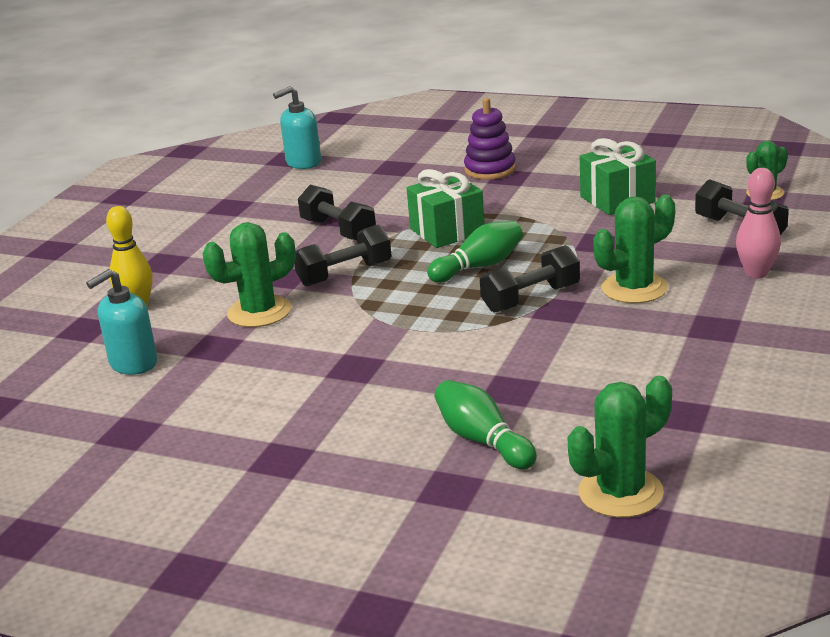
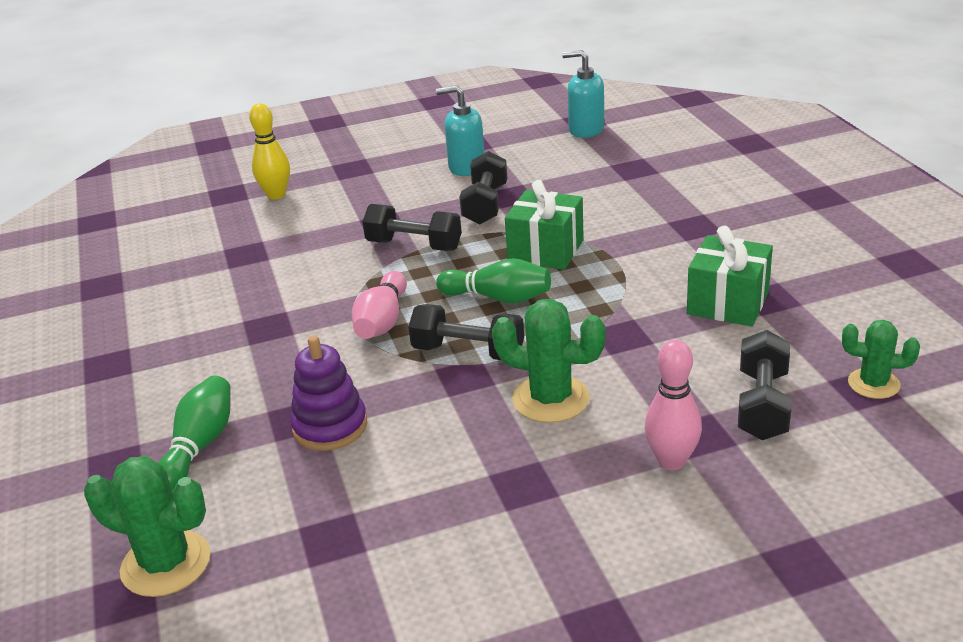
camera: 50 degrees right, 5 degrees up
turquoise soap dispenser [86,269,158,375] -> turquoise soap dispenser moved to [436,85,484,176]
green cactus [203,222,296,327] -> none
purple stacking toy [464,98,516,180] -> purple stacking toy moved to [290,335,367,451]
none -> pink bowling pin [352,271,407,339]

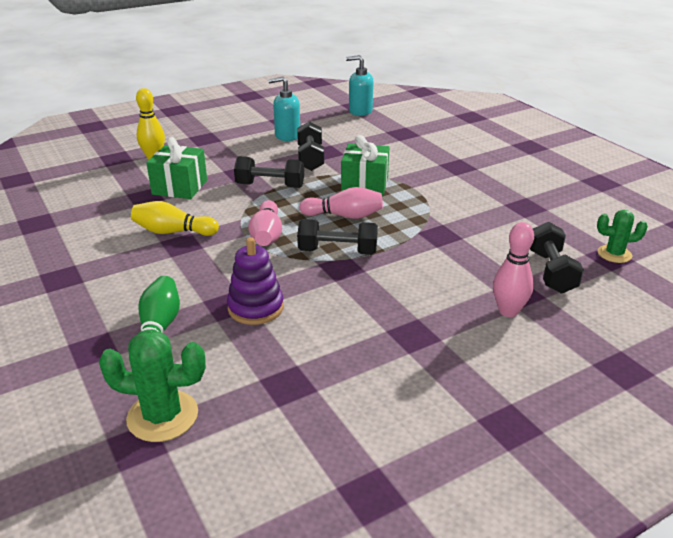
camera: 15 degrees left, 0 degrees up
green bowling pin [436,258,551,304] -> pink bowling pin [299,187,383,219]
green cactus [492,299,606,423] -> none
green gift [687,226,773,326] -> green gift moved to [146,137,207,199]
none -> yellow bowling pin [131,201,219,236]

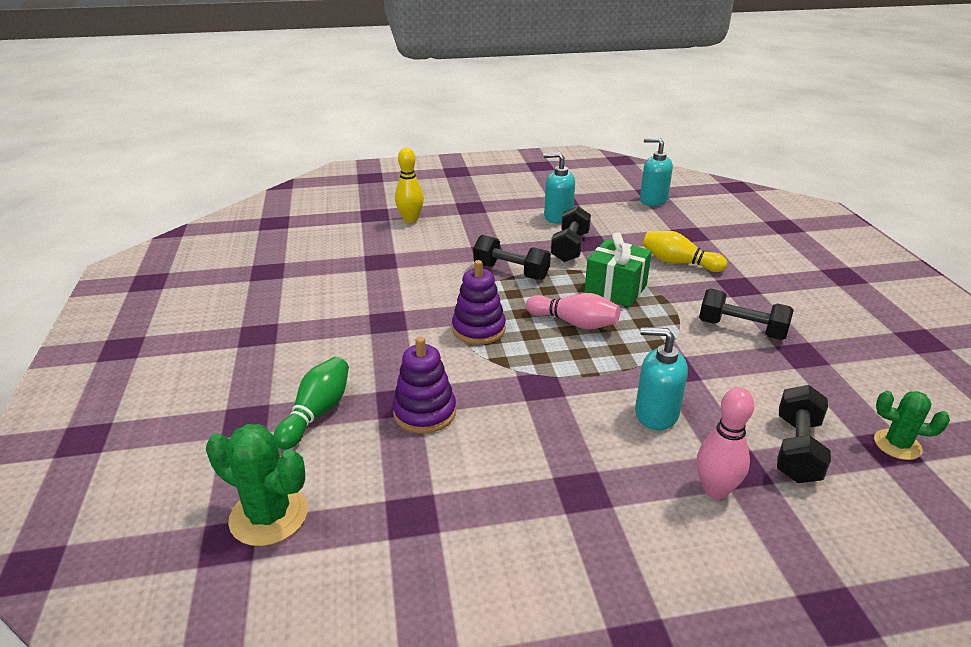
camera: 20 degrees right, 0 degrees up
yellow bowling pin [131,201,219,236] -> yellow bowling pin moved to [642,230,727,272]
green gift [146,137,207,199] -> none
pink bowling pin [248,200,282,246] -> purple stacking toy [452,260,506,345]
black dumbbell [297,219,378,255] -> black dumbbell moved to [699,288,794,340]
none -> turquoise soap dispenser [635,327,688,430]

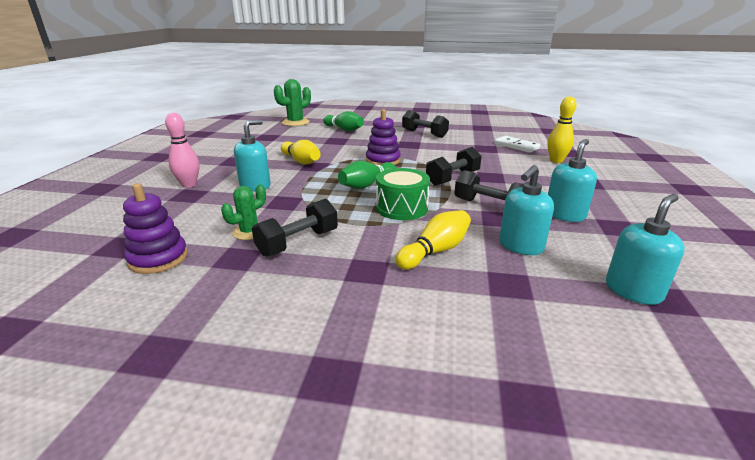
camera: 110 degrees right, 5 degrees down
purple stacking toy [393,337,456,434] -> purple stacking toy moved to [123,183,188,274]
pink bowling pin [526,293,620,330] -> green bowling pin [338,161,396,189]
green gift [584,232,652,307] -> green drum [376,168,430,220]
black dumbbell [777,385,831,483] -> black dumbbell moved to [402,110,449,138]
green cactus [874,391,950,460] -> green cactus moved to [221,184,266,240]
none -> yellow bowling pin [281,140,321,164]
none -> white domino [494,136,540,153]
none -> turquoise soap dispenser [499,165,554,255]

